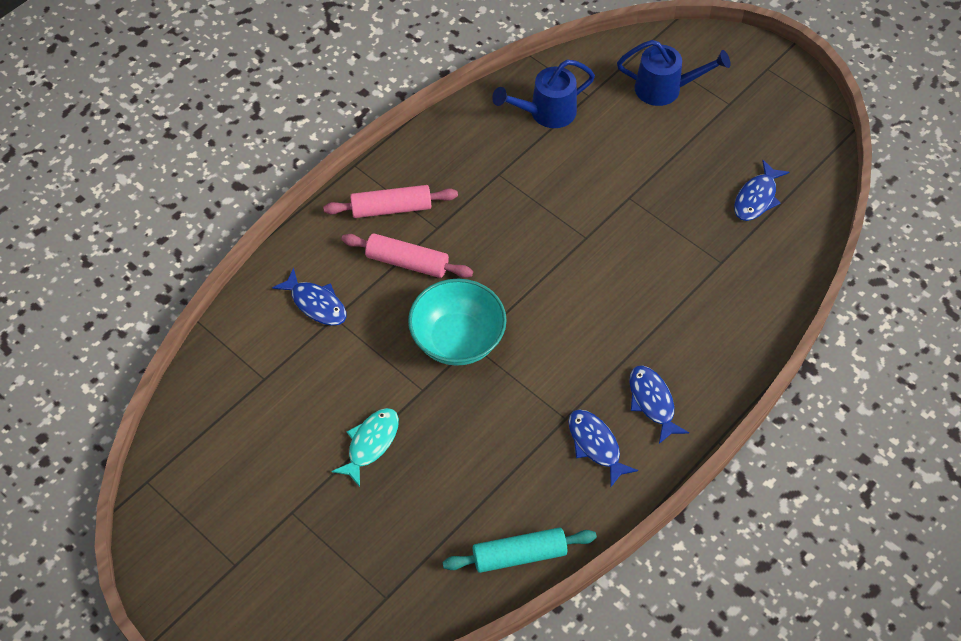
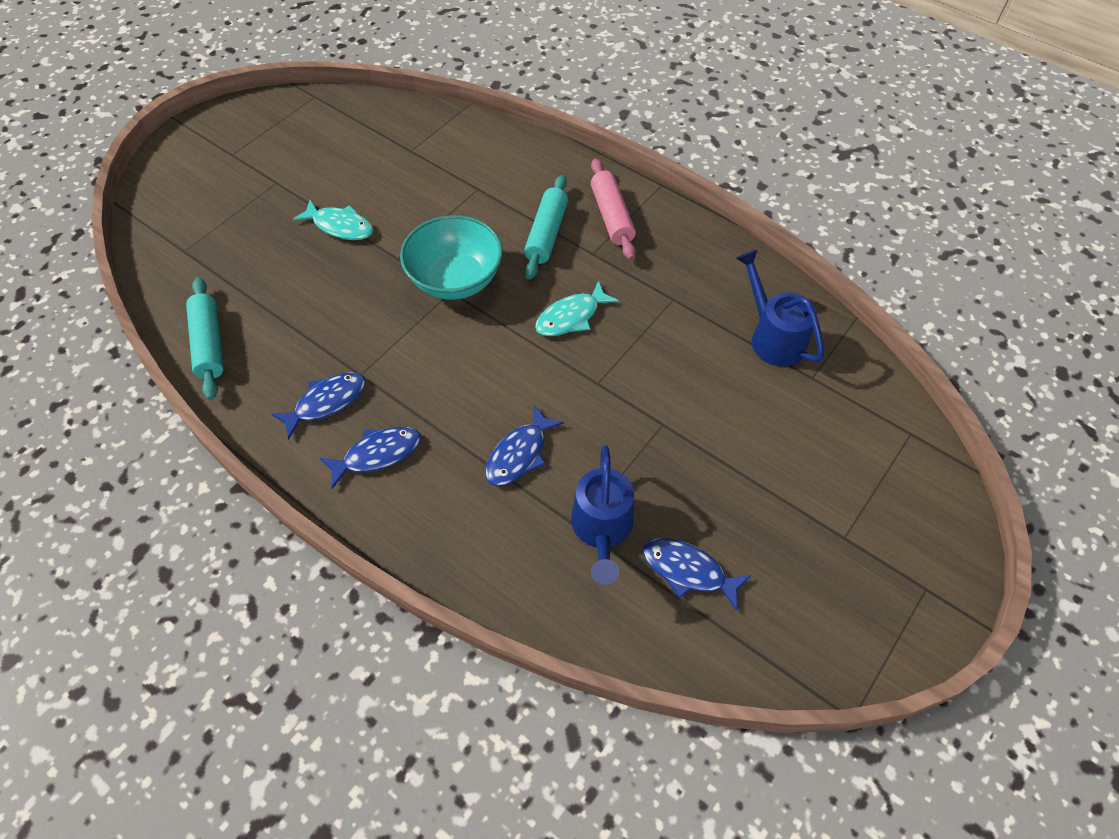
camera: 85 degrees right, 0 degrees up
blue fish [272,268,347,326] -> blue fish moved to [485,405,564,486]
pink rolling pin [341,233,473,278] -> turquoise rolling pin [524,175,568,280]
blue watering can [617,40,731,106] -> blue watering can moved to [571,445,634,585]
none -> turquoise fish [535,280,619,336]

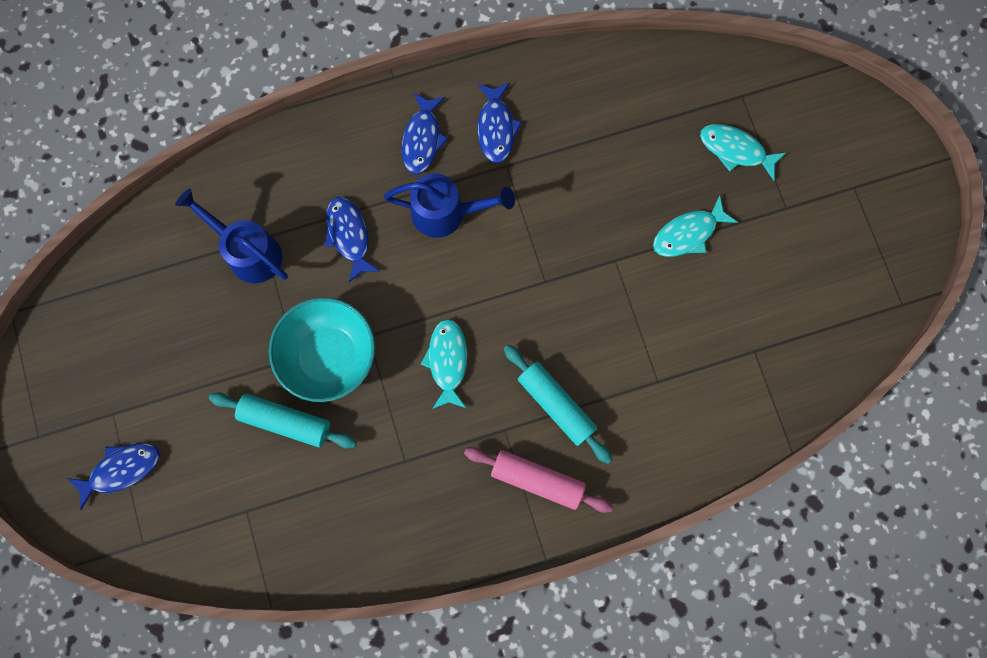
camera: 125 degrees right, 20 degrees up
turquoise rolling pin [186,277,224,400] -> turquoise rolling pin moved to [209,392,357,449]
turquoise bowl [400,215,503,300] -> turquoise bowl moved to [269,297,375,402]
blue fish [643,538,752,611] -> blue fish moved to [67,443,160,510]
blue watering can [736,250,824,367] -> blue watering can moved to [384,173,515,238]
none -> turquoise fish [700,124,787,181]

